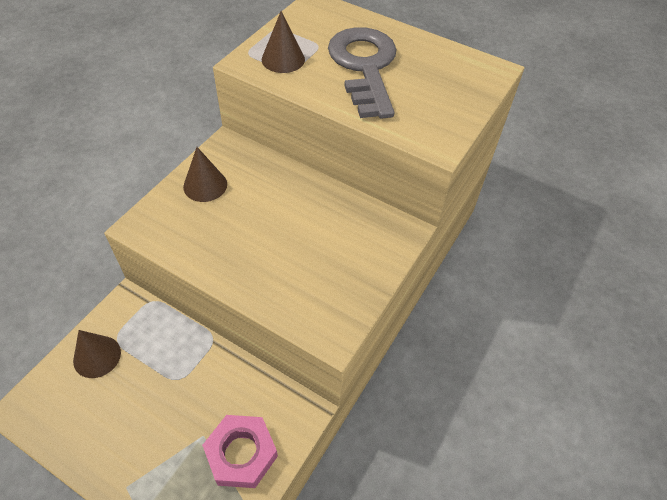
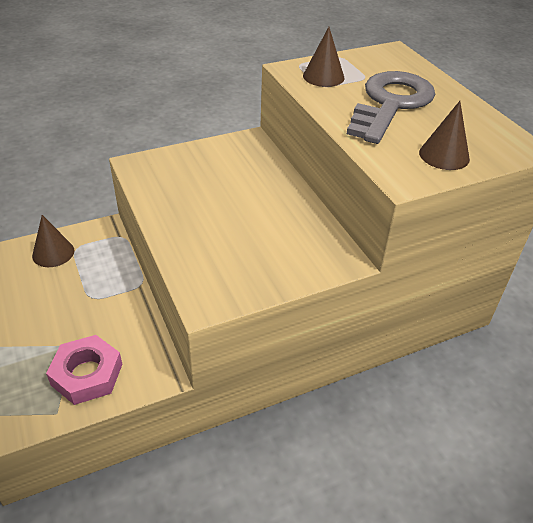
camera: 35 degrees right, 10 degrees down
brown cone [183,147,227,202] -> brown cone moved to [419,101,470,170]

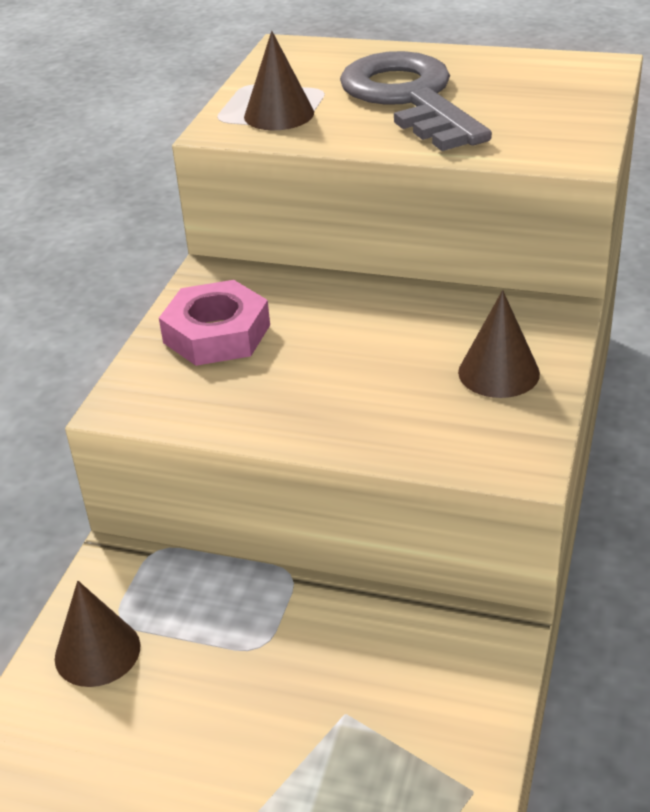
camera: 45 degrees left, 5 degrees down
pink nut [46,335,122,405] -> pink nut moved to [159,280,270,366]
brown cone [419,101,470,170] -> brown cone moved to [458,290,540,398]

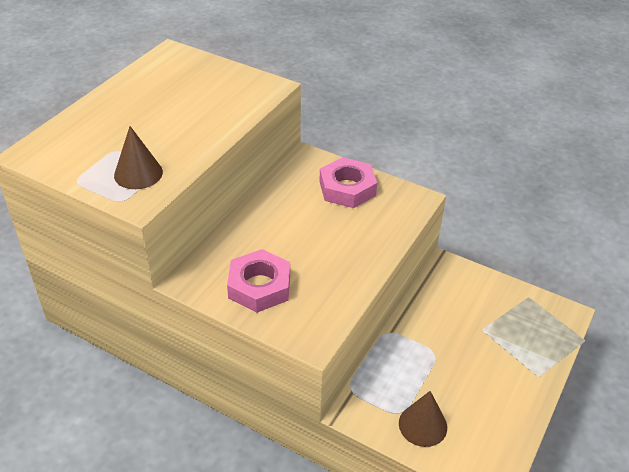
camera: 80 degrees left, 5 degrees up
grey key [340,51,492,151] -> none
brown cone [458,290,540,398] -> pink nut [319,157,377,208]

